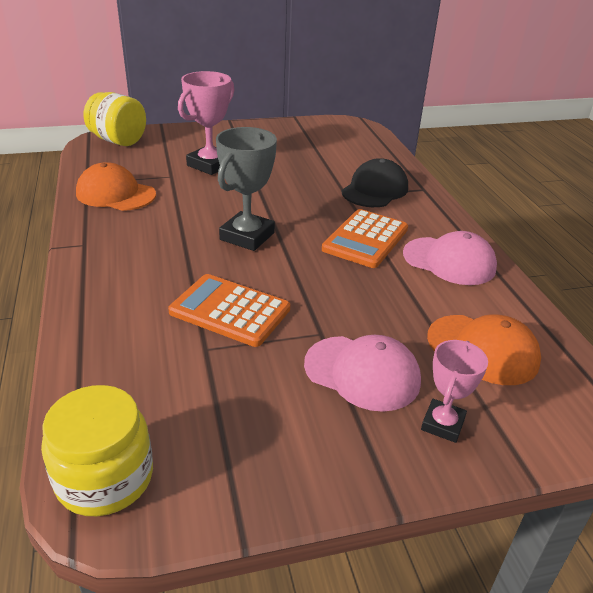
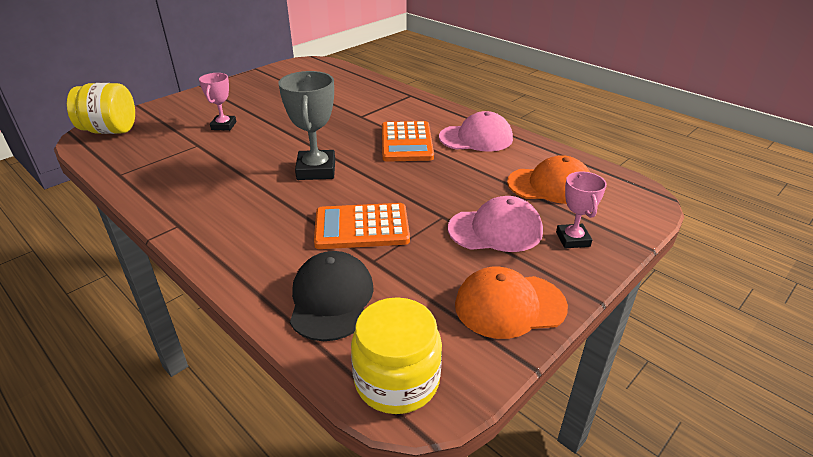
camera: 30 degrees left, 0 degrees up
orange cap [76,162,156,211] -> orange cap moved to [455,267,568,339]
pink trophy [178,71,235,175] -> pink trophy [199,73,236,131], size x0.61
black cap [341,158,408,207] -> black cap moved to [290,251,374,341]

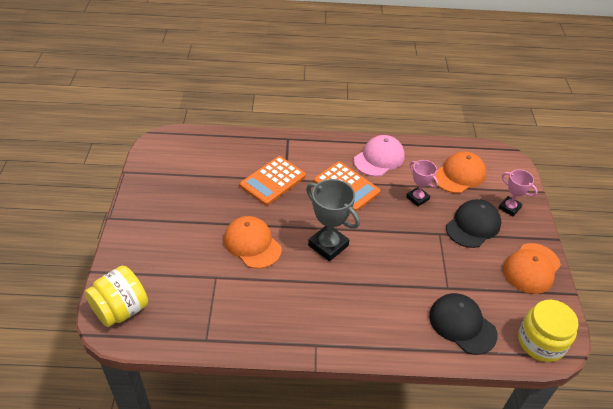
camera: 45 degrees left, 10 degrees up
pink trophy [199,73,236,131] -> pink trophy moved to [406,160,438,207]
orange calculator [314,203,410,249] -> orange calculator moved to [240,156,306,205]
pink cap [448,196,543,252] -> black cap [446,199,501,248]
none -> orange cap [224,216,282,269]

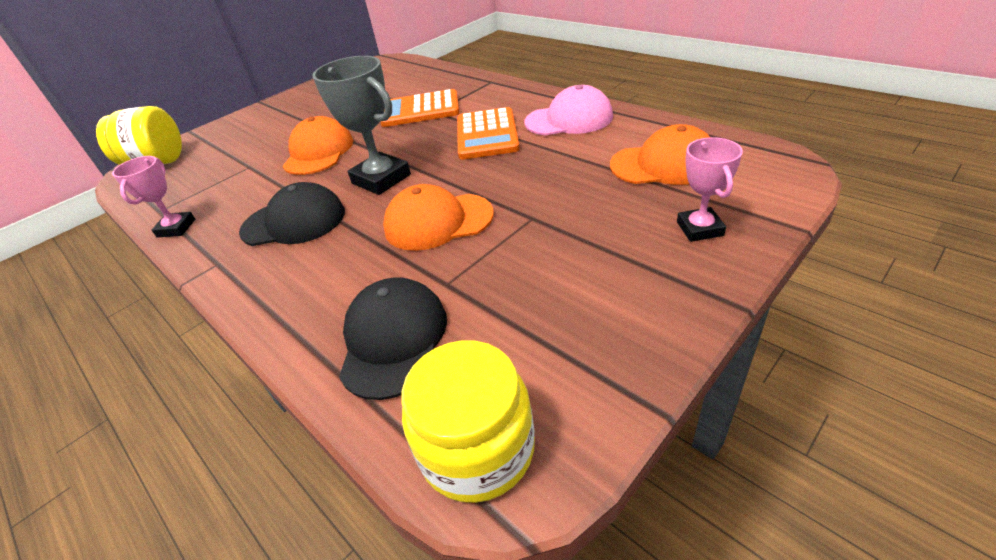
camera: 50 degrees right, 5 degrees down
grey trophy [306,179,360,261] -> grey trophy turned 45 degrees counterclockwise [313,56,411,195]
pink trophy [406,160,438,207] -> pink trophy moved to [112,156,195,238]
black cap [446,199,501,248] -> black cap moved to [239,182,345,246]
orange cap [503,243,561,294] -> orange cap moved to [383,184,494,251]

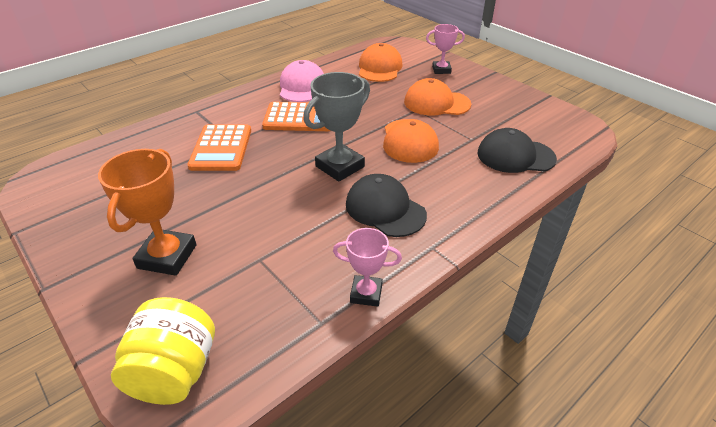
camera: 90 degrees left, 0 degrees up
black cap [239,182,345,246] -> black cap turned 45 degrees counterclockwise [346,174,427,237]
orange cap [283,116,353,175] -> orange cap moved to [404,78,471,116]
yellow jar [402,340,535,503] -> none
none -> orange trophy [98,149,196,276]

